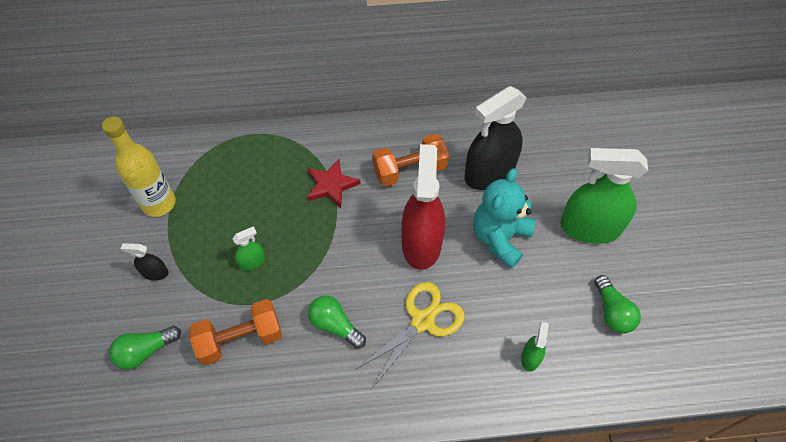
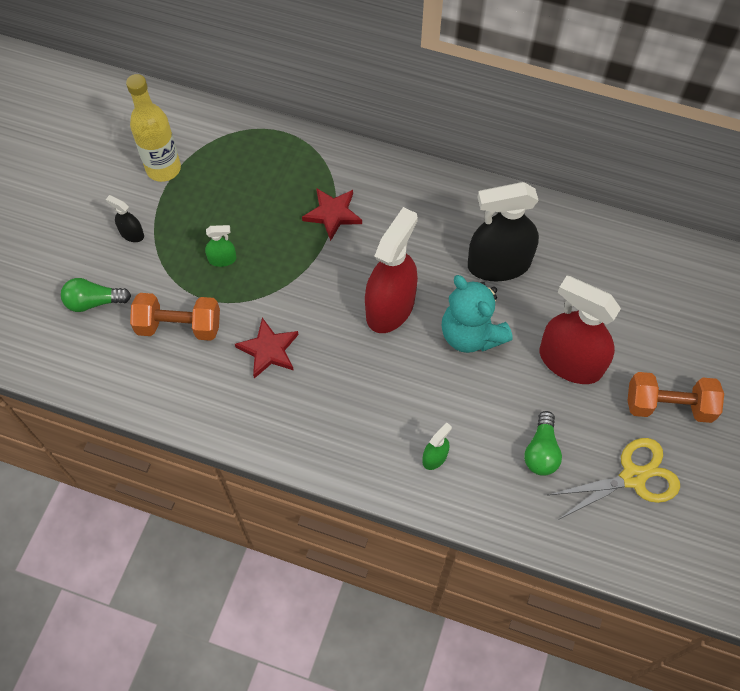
camera: 25 degrees right, 5 degrees up
green light bulb [308,295,366,349] -> red star [235,318,298,378]
yellow scissors [355,282,464,387] -> yellow scissors moved to [549,438,680,520]
orange dumbbell [372,134,449,186] -> orange dumbbell moved to [627,372,724,423]
turquoise teddy bear [473,168,535,269] -> turquoise teddy bear turned 90 degrees counterclockwise [442,275,513,353]
green spray bottle [560,148,648,244] -> red spray bottle [540,276,621,384]

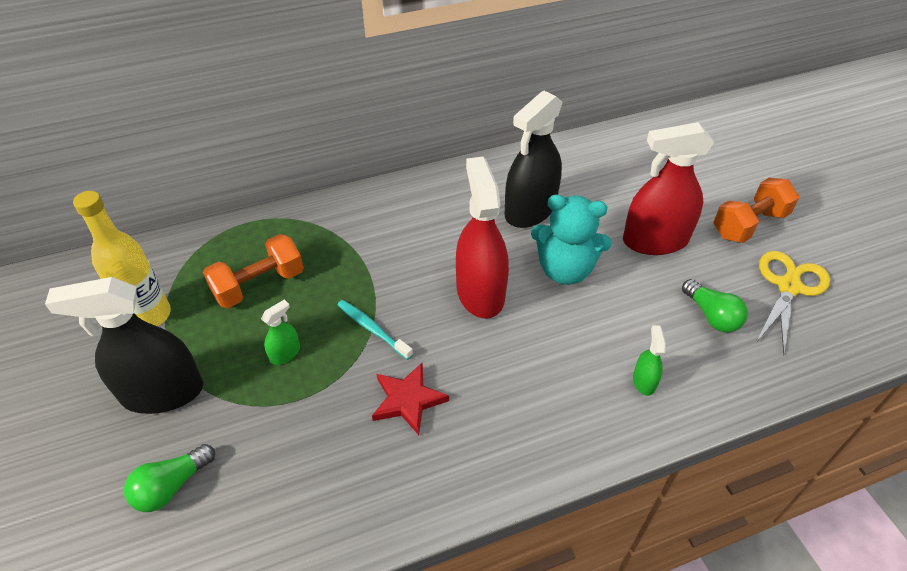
camera: 40 degrees left, 15 degrees down
black spray bottle [106,195,144,242] -> black spray bottle [45,277,203,414], size x2.28
orange dumbbell [130,293,220,341] -> orange dumbbell moved to [203,234,304,308]
red star [302,188,362,241] -> none
none -> turquoise toothbrush [338,300,413,360]

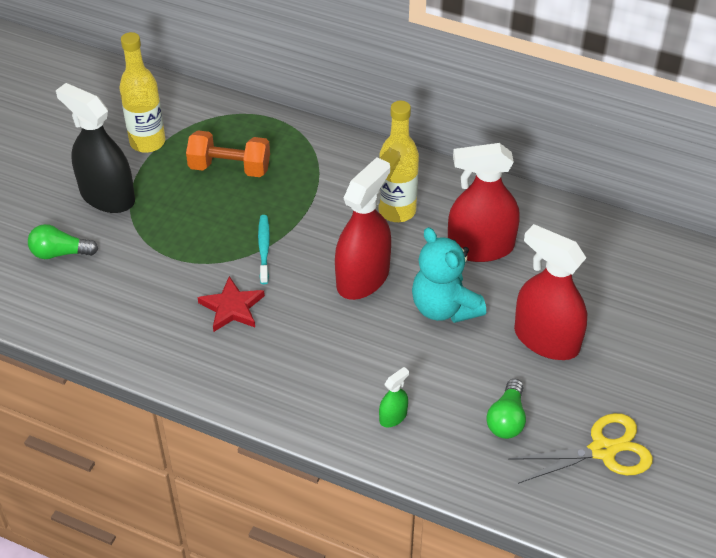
camera: 45 degrees right, 0 degrees up
green spray bottle [261,300,300,365] -> none
black spray bottle [505,91,563,228] -> red spray bottle [448,143,520,262]
orange dumbbell [714,178,799,243] -> none
none -> yellow bottle [379,101,419,222]

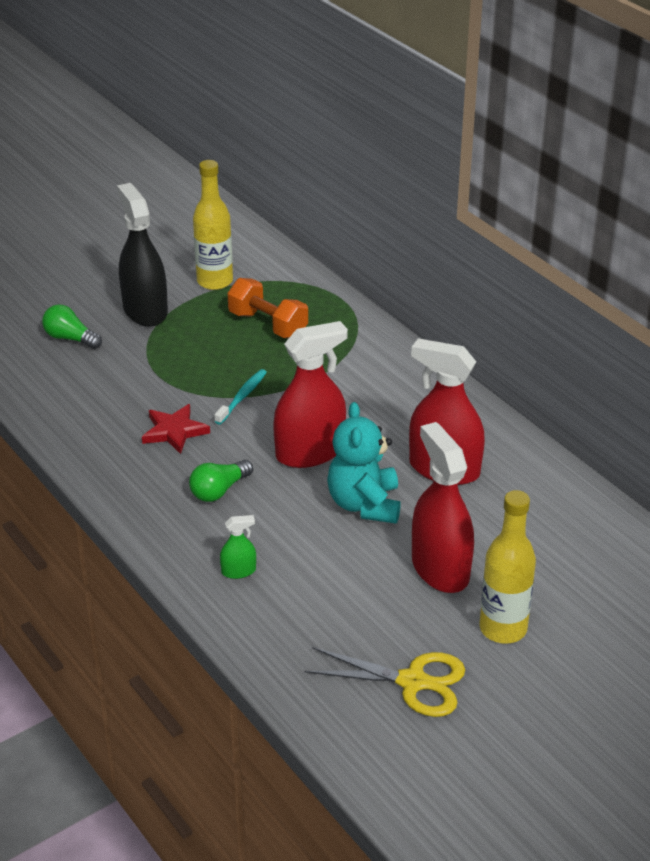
camera: 30 degrees right, 10 degrees down
yellow bottle [379,101,419,222] -> yellow bottle moved to [480,490,536,644]
green light bulb [486,379,526,439] -> green light bulb moved to [189,460,253,502]

